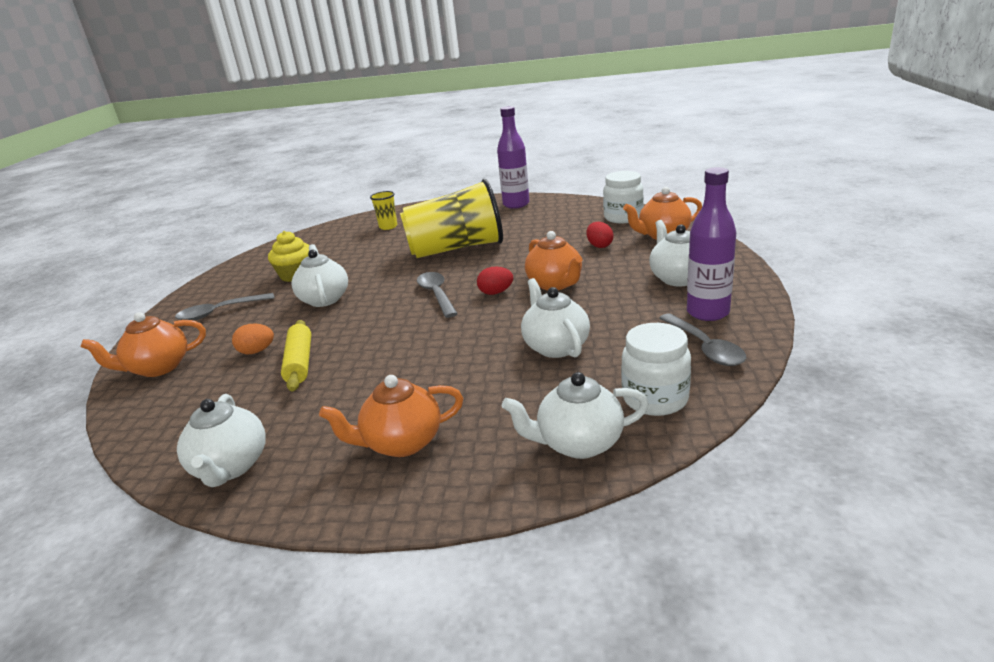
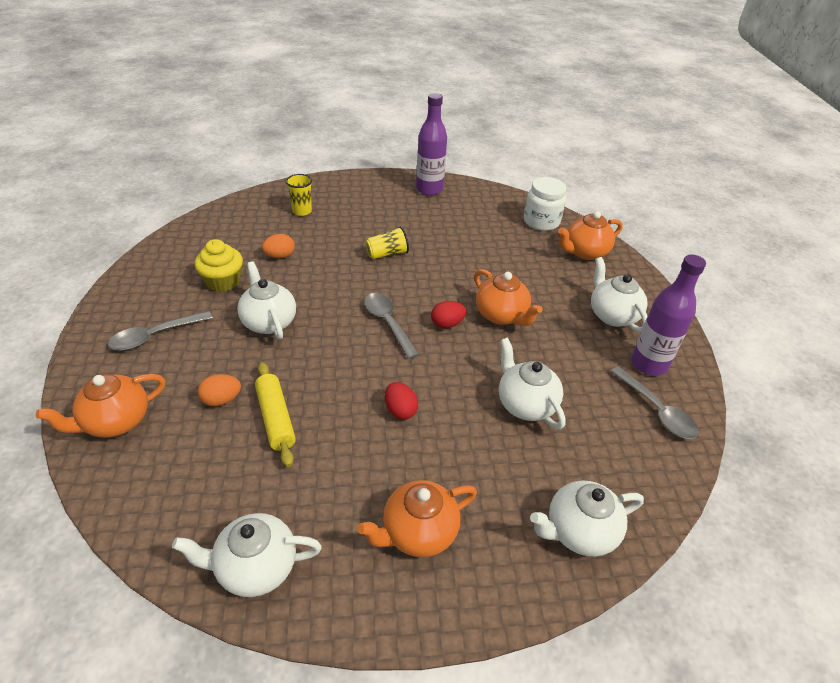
camera: 15 degrees left, 15 degrees up
white teapot [177,394,266,487] -> white teapot turned 105 degrees clockwise [172,513,322,597]
yellow cup [400,179,503,258] -> yellow cup [366,226,409,259], size x0.42
red egg [586,222,613,248] -> red egg moved to [385,382,418,420]
white jar [621,323,691,416] -> none
none -> orange egg [262,234,295,258]

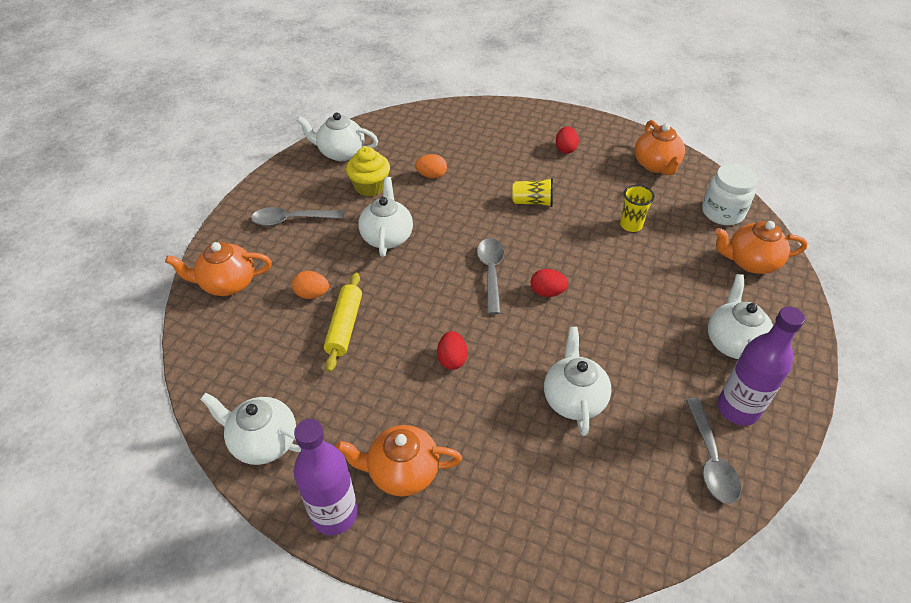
camera: 30 degrees right, 5 degrees up
yellow cup [286,174,312,216] -> yellow cup moved to [620,185,655,232]
purple bottle [416,93,447,196] -> purple bottle moved to [294,419,358,535]
orange teapot [474,269,543,326] -> orange teapot moved to [635,120,685,175]
white teapot [530,481,644,557] -> white teapot moved to [297,112,378,161]
none -> red egg [556,127,579,154]

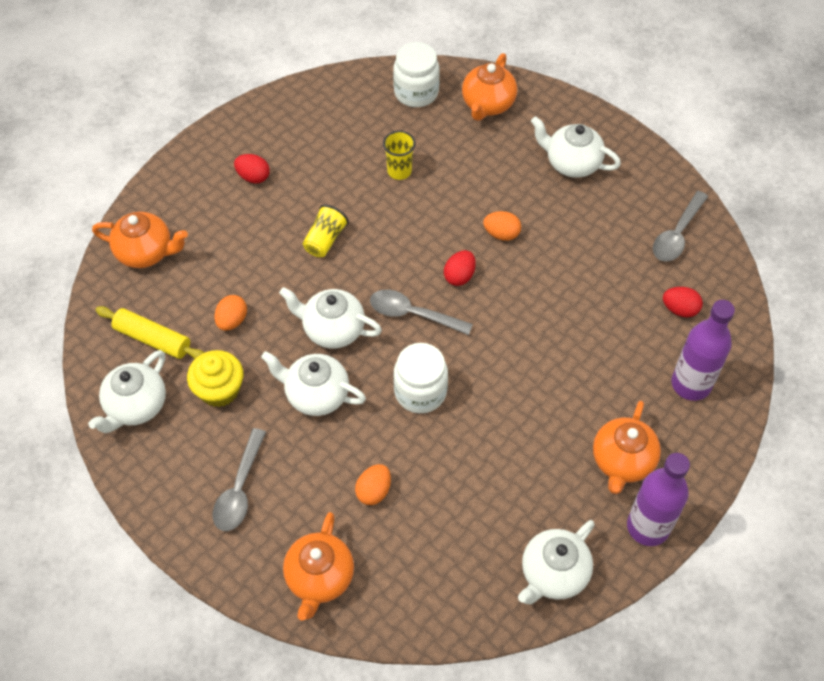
camera: 70 degrees left, 10 degrees up
yellow rolling pin [324,273,362,372] -> yellow rolling pin moved to [95,306,204,359]
red egg [437,331,468,370] -> red egg moved to [663,287,703,317]
white teapot [544,327,611,436] -> white teapot moved to [279,287,382,348]
orange teapot [635,120,685,175] -> orange teapot moved to [92,212,188,268]
grey spoon [686,398,741,504] -> grey spoon turned 105 degrees clockwise [653,191,708,261]
purple bottle [717,307,805,426] -> purple bottle moved to [671,300,735,401]
none -> white jar [393,343,448,413]
none -> orange egg [483,211,521,241]

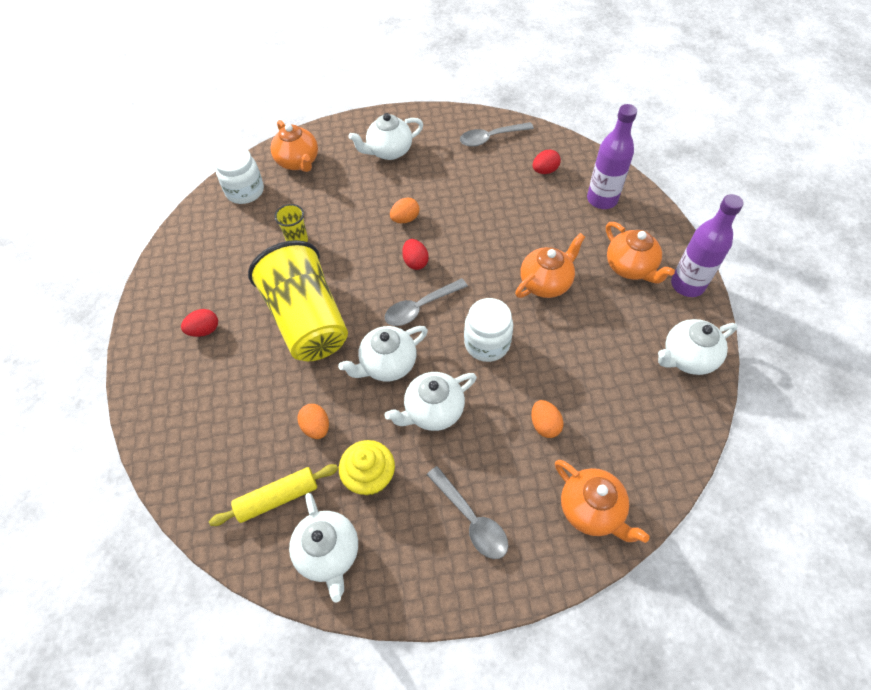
camera: 50 degrees left, 0 degrees up
orange teapot [92,212,188,268] -> orange teapot moved to [515,233,585,298]
yellow cup [303,205,349,257] -> yellow cup [248,240,348,361], size x2.40
white teapot [518,520,595,604] -> white teapot turned 75 degrees clockwise [658,319,737,375]
grey spoon [653,191,708,261] -> grey spoon turned 90 degrees clockwise [460,122,534,147]

